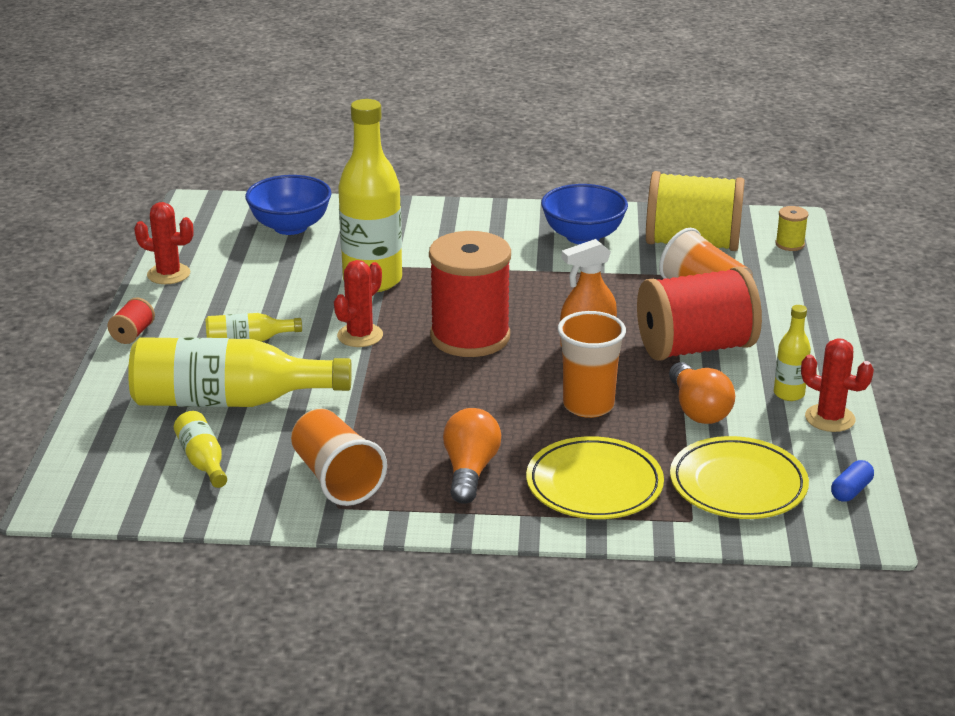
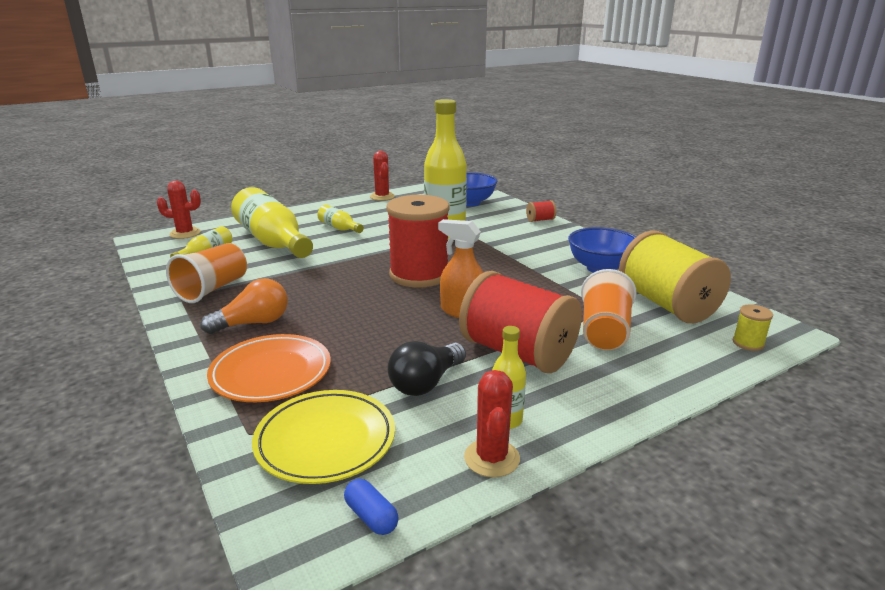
camera: 55 degrees right, 5 degrees down
red spool [107,297,155,344] -> red spool moved to [526,200,556,222]
red cactus [334,260,383,347] -> red cactus moved to [157,181,201,239]
yellow plate [526,436,664,519] -> orange plate [207,334,331,402]
orange cup [558,311,626,418] -> none
orange light bulb [669,362,735,424] -> black light bulb [387,341,466,396]
blue capsule [831,460,874,502] -> blue capsule turned 45 degrees clockwise [344,479,399,535]

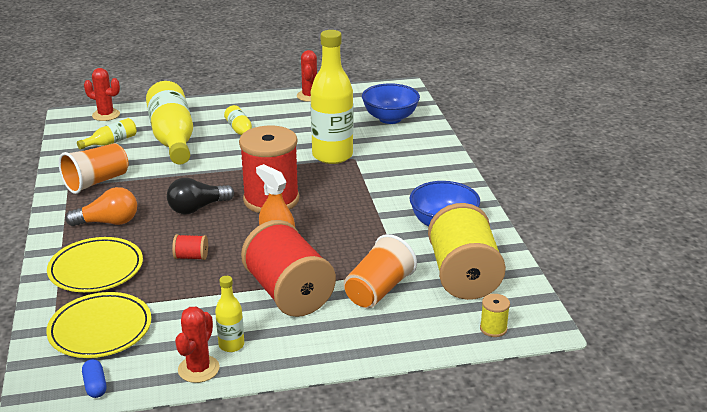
camera: 20 degrees right, 5 degrees up
orange plate [207,334,331,402] -> yellow plate [47,237,143,292]
black light bulb [387,341,466,396] -> black light bulb moved to [167,177,234,214]
red spool [526,200,556,222] -> red spool moved to [172,234,208,260]

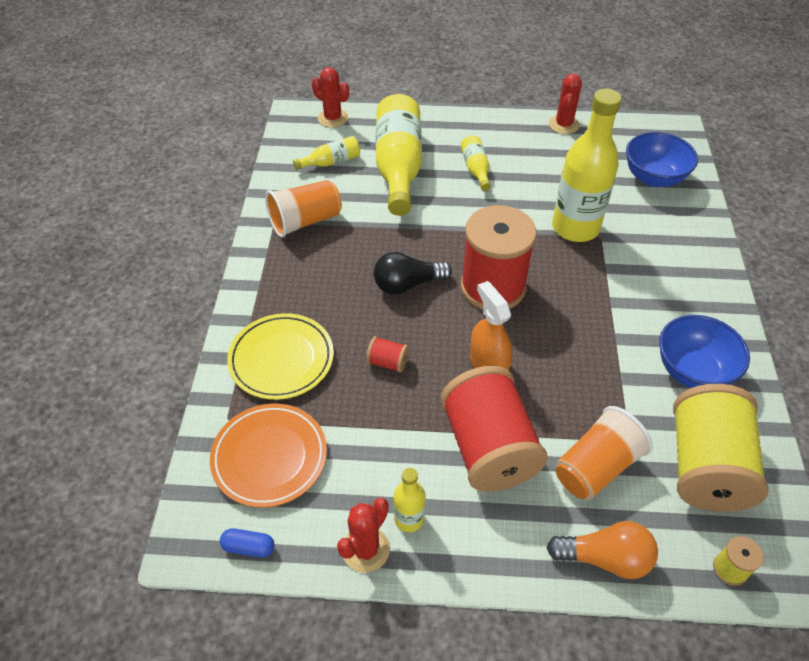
camera: 15 degrees right, 20 degrees up
yellow plate [46,292,151,358] -> orange plate [210,403,327,508]
orange light bulb [65,187,137,226] -> orange light bulb moved to [547,521,658,579]
blue capsule [82,359,106,398] -> blue capsule turned 75 degrees counterclockwise [220,529,275,558]

